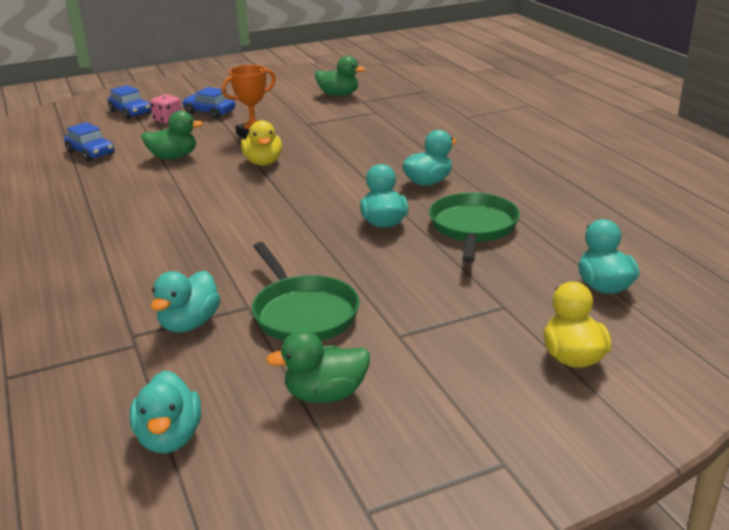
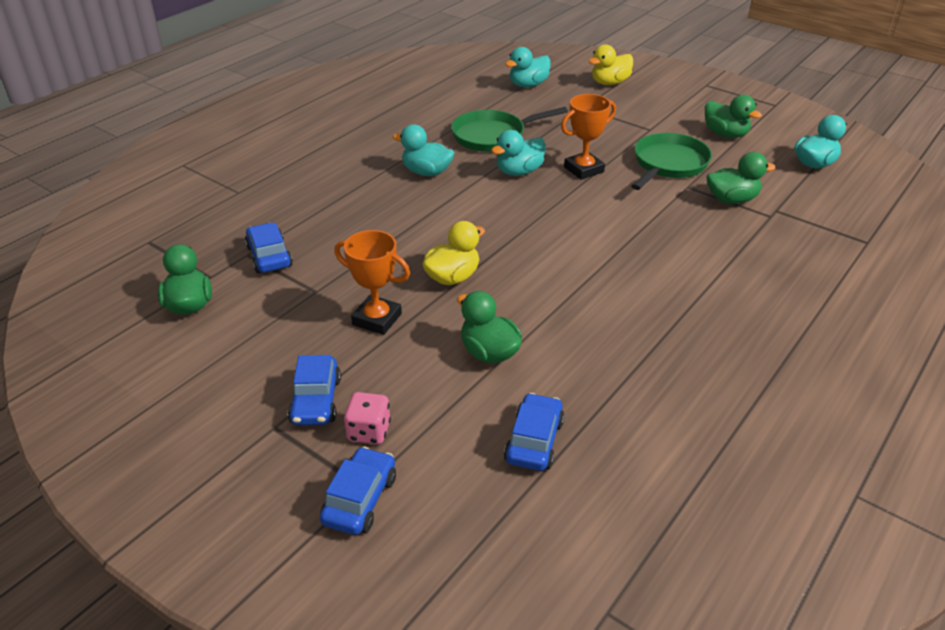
camera: 120 degrees left, 10 degrees up
turquoise duck [151,271,220,333] -> green duck [706,152,776,204]
none -> blue car [245,222,293,274]
none -> orange trophy [561,94,616,180]

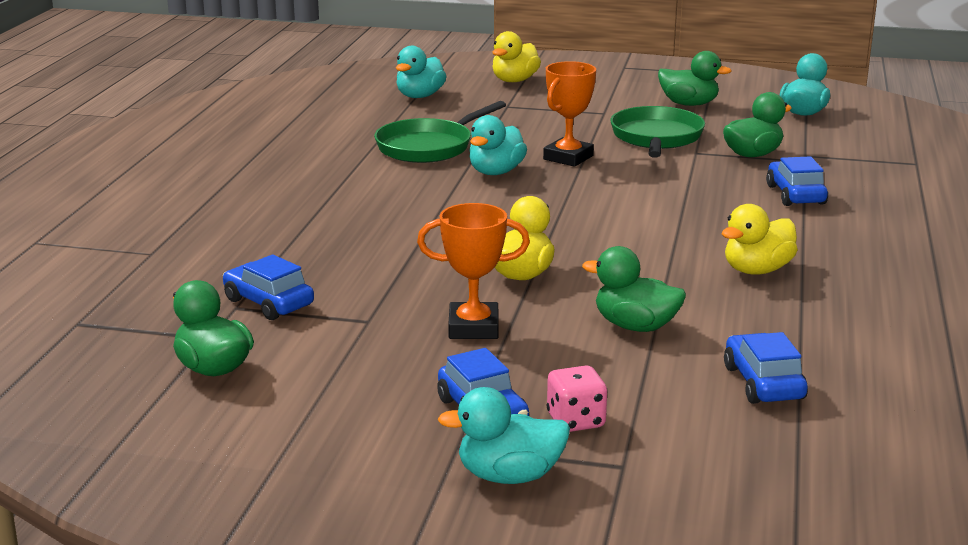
camera: 25 degrees left, 15 degrees down
blue car [320,447,396,535] -> blue car moved to [766,156,828,206]
turquoise duck [392,124,454,176] -> turquoise duck moved to [438,387,570,484]
none -> yellow duck [722,204,798,275]

